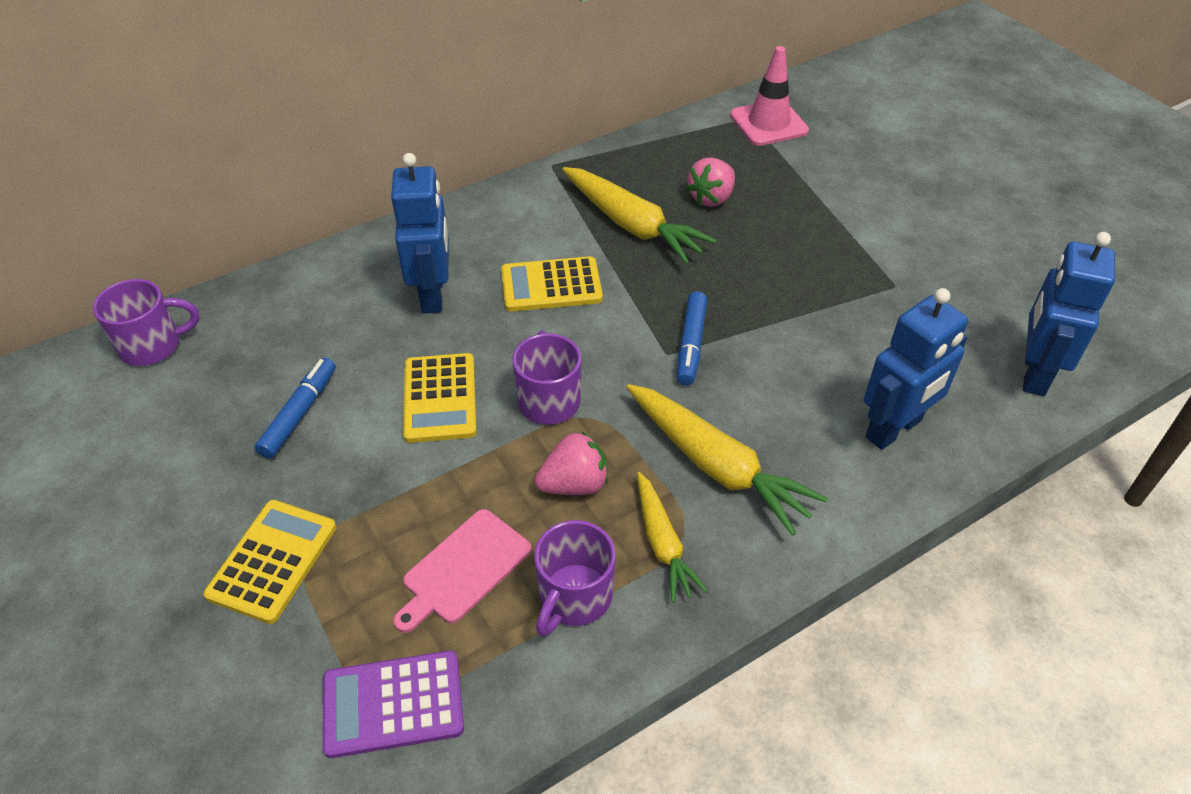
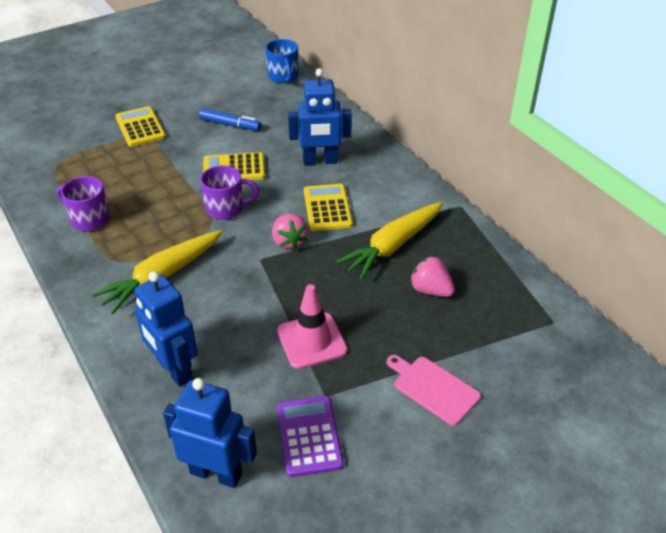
camera: 90 degrees right, 5 degrees down
purple mug [93,279,199,366] -> blue mug [265,39,298,84]
yellow calculator [203,500,336,624] -> yellow calculator turned 135 degrees counterclockwise [115,106,166,147]
purple calculator [322,650,464,758] -> purple calculator moved to [277,396,344,477]
pink cutting board [393,509,531,633] -> pink cutting board moved to [387,355,481,426]
pink strawberry [535,431,608,495] -> pink strawberry moved to [272,214,308,250]
yellow carrot [637,472,708,603] -> none
blue marker [677,291,707,385] -> none
pink traffic cone [730,46,809,146] -> pink traffic cone moved to [277,284,348,369]

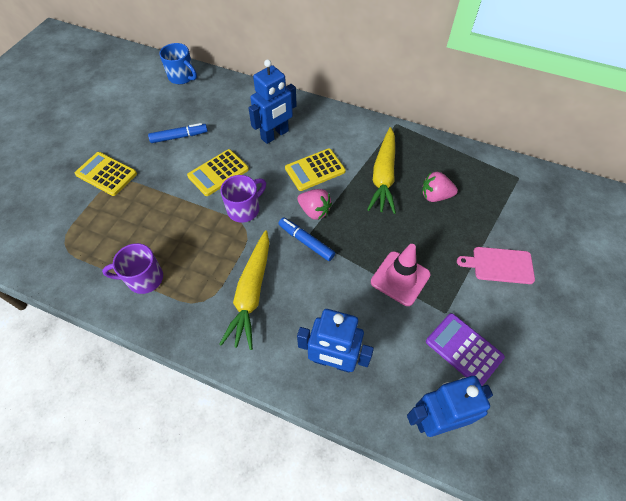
camera: 35 degrees left, 15 degrees up
yellow calculator [304,184,353,231] -> yellow calculator turned 75 degrees counterclockwise [285,148,346,191]
none -> blue marker [279,217,335,261]

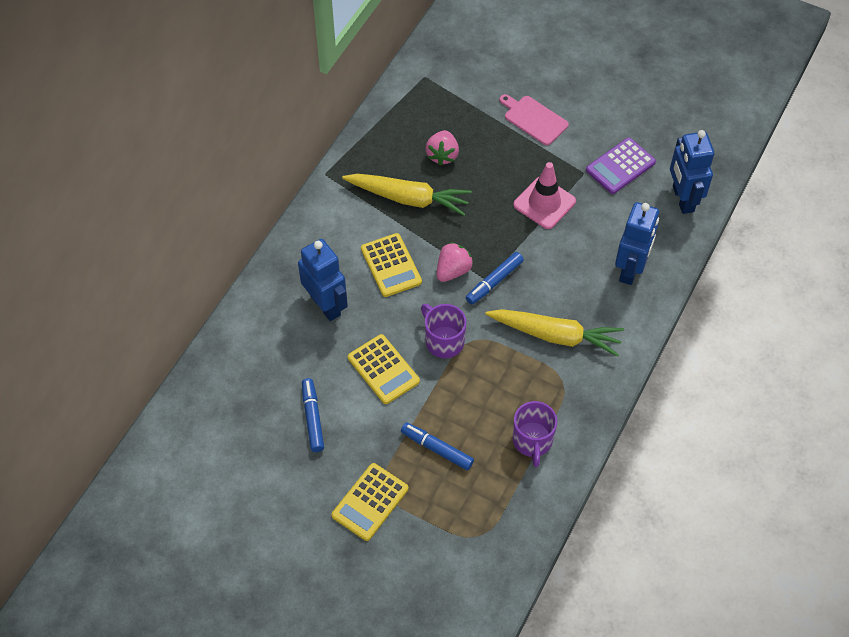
camera: 85 degrees left, 0 degrees up
blue mug [159,43,197,84] -> none
pink cutting board [457,247,535,284] -> pink cutting board turned 120 degrees clockwise [500,94,569,145]
none -> blue marker [401,422,474,470]

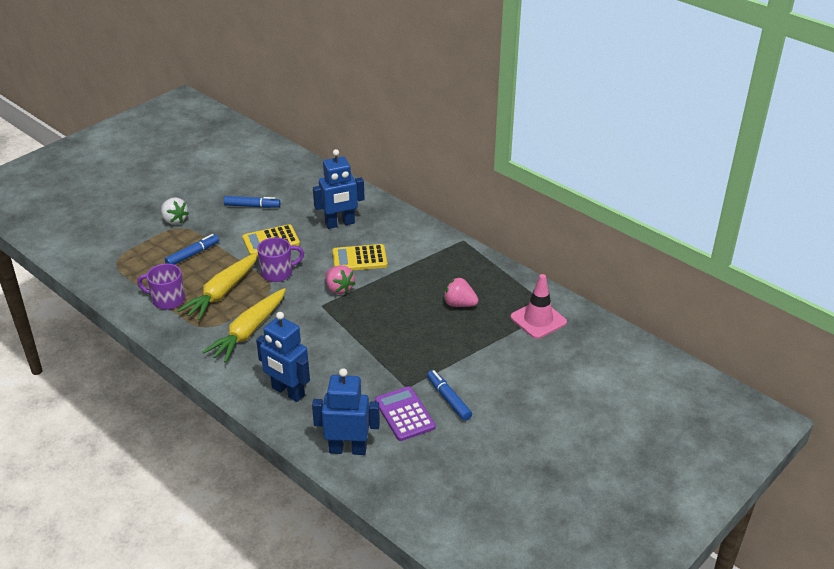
camera: 105 degrees right, 20 degrees down
yellow calculator [331,463,408,541] -> white strawberry [161,197,189,225]
yellow carrot [342,174,472,216] -> yellow carrot moved to [177,252,258,320]
blue marker [466,252,524,305] -> blue marker moved to [427,370,472,421]
pink cutting board [500,94,569,145] -> none
pink traffic cone [513,162,576,229] -> pink traffic cone moved to [510,274,567,339]

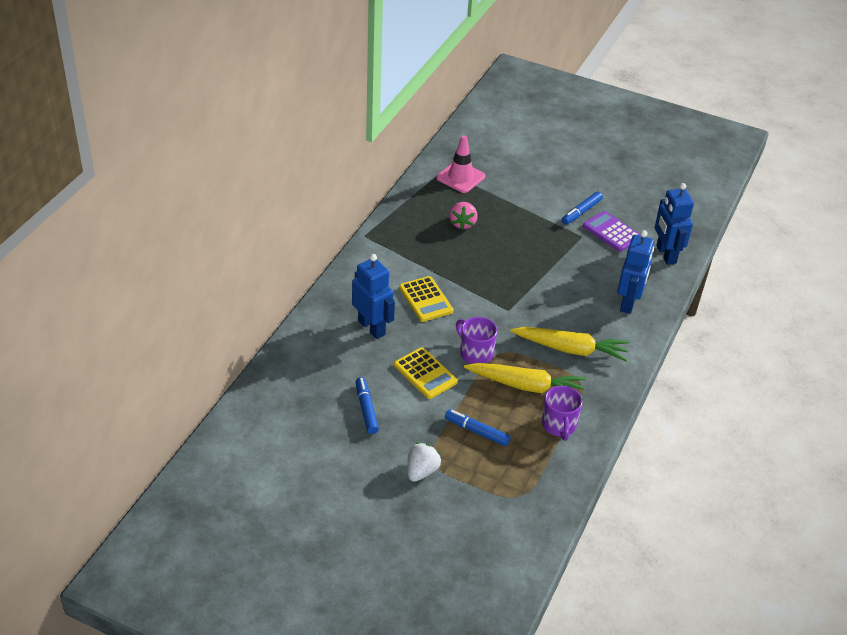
camera: 110 degrees left, 5 degrees up
pink strawberry [326,265,355,294] -> none
purple calculator [375,386,436,441] -> purple calculator turned 90 degrees clockwise [583,211,641,252]

